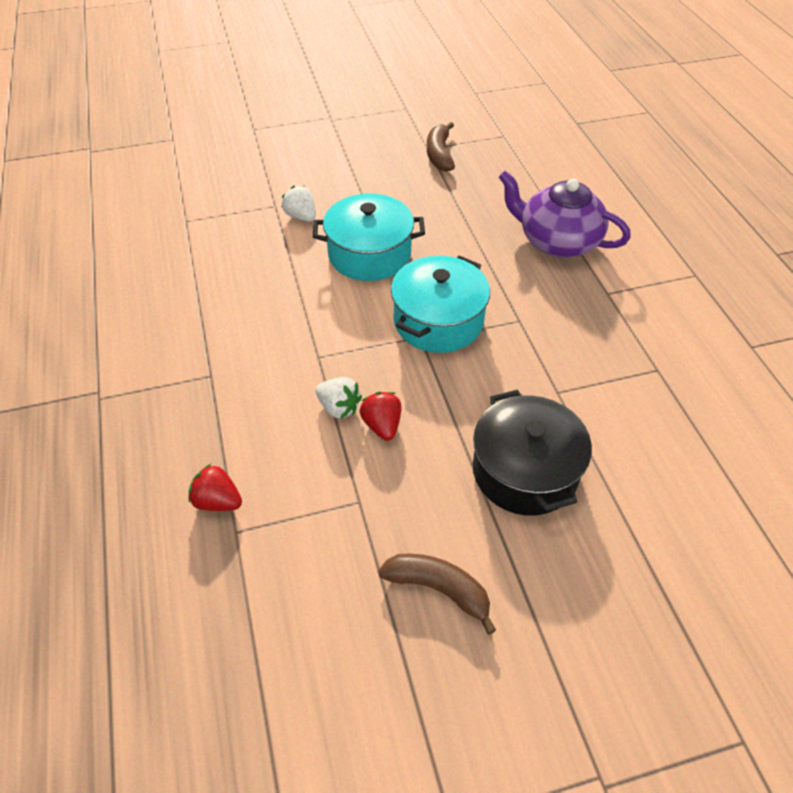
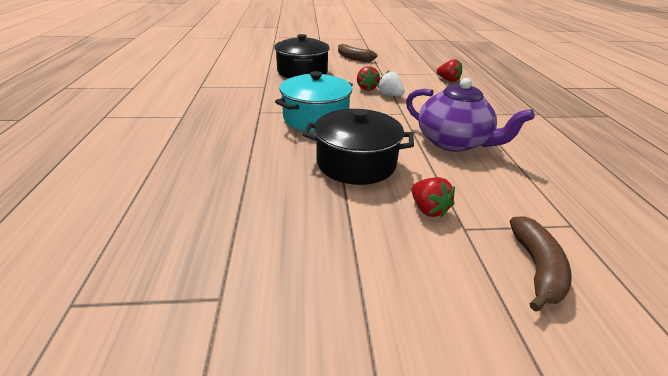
camera: 170 degrees left, 15 degrees down
white strawberry [281,186,316,222] -> red strawberry [411,177,455,218]
turquoise pot [313,193,425,281] -> black pot [303,109,414,185]
brown banana [427,122,455,172] -> brown banana moved to [510,216,572,312]
purple teapot [499,171,631,258] -> purple teapot moved to [406,78,535,152]

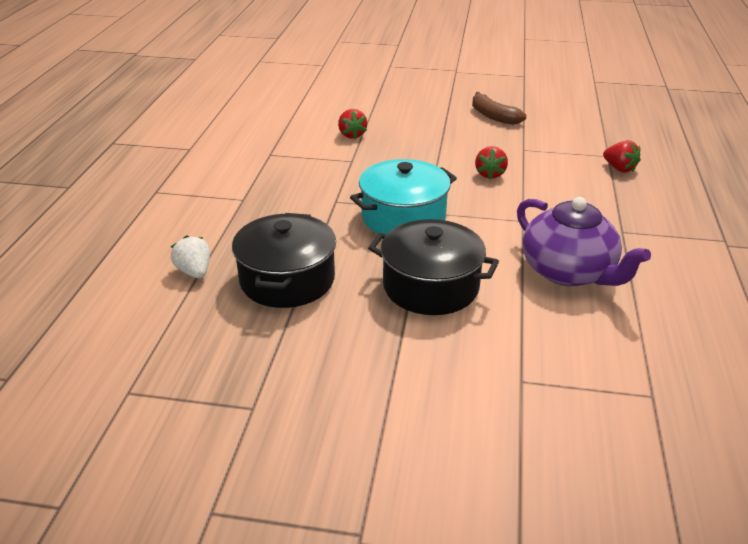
camera: 15 degrees right, 0 degrees up
black pot [274,34,330,78] -> black pot moved to [232,213,336,308]
white strawberry [377,71,404,96] -> white strawberry moved to [171,235,210,278]
red strawberry [411,177,455,218] -> red strawberry moved to [338,109,367,139]
brown banana [510,216,572,312] -> none

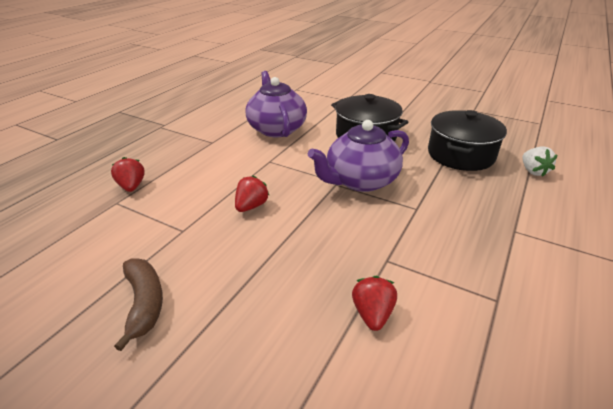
camera: 160 degrees left, 0 degrees up
turquoise pot [350,159,457,234] -> purple teapot [308,120,409,192]

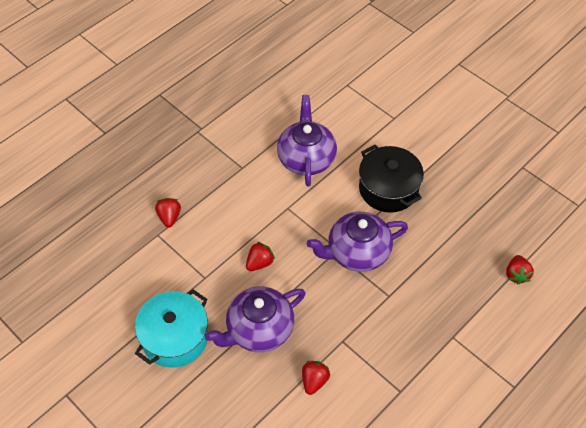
camera: 15 degrees right, 20 degrees up
brown banana [114,258,163,351] -> turquoise pot [135,289,208,368]
black pot [428,110,507,171] -> none
white strawberry [523,146,557,177] -> red strawberry [506,255,534,284]
none -> purple teapot [205,287,306,352]

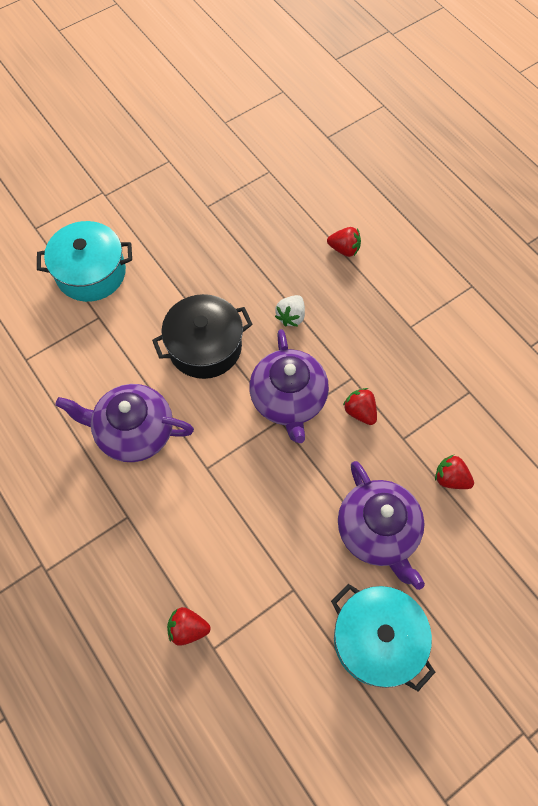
camera: 80 degrees left, 10 degrees up
red strawberry [246,242,275,271] -> red strawberry moved to [343,388,377,425]
none -> turquoise pot [37,221,132,302]
none -> white strawberry [275,295,305,327]

